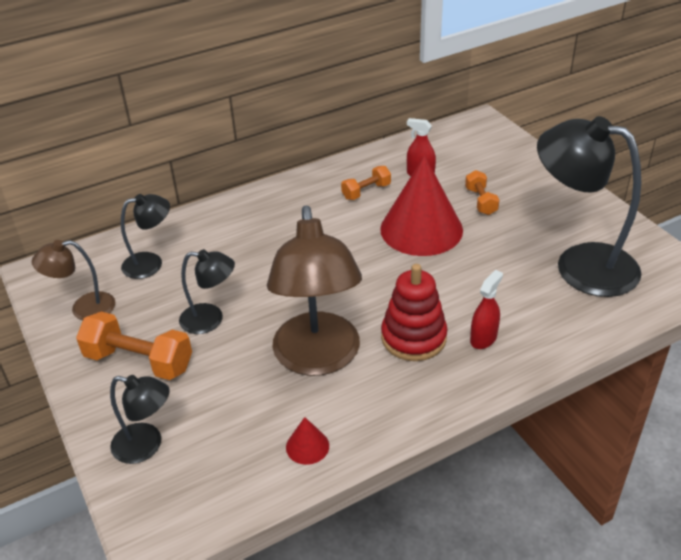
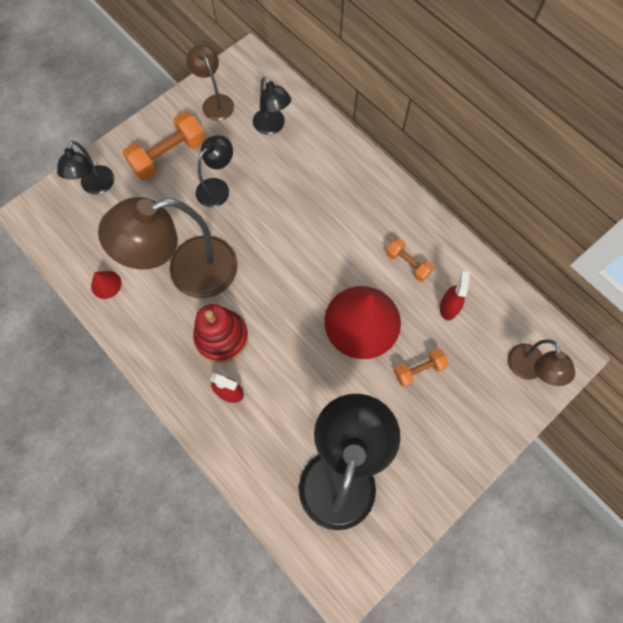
camera: 75 degrees right, 30 degrees up
orange dumbbell [76,312,192,380] -> orange dumbbell turned 45 degrees clockwise [122,112,206,181]
black lamp [179,249,235,334] -> black lamp turned 135 degrees counterclockwise [196,135,233,208]
none -> brown lamp [508,339,575,386]

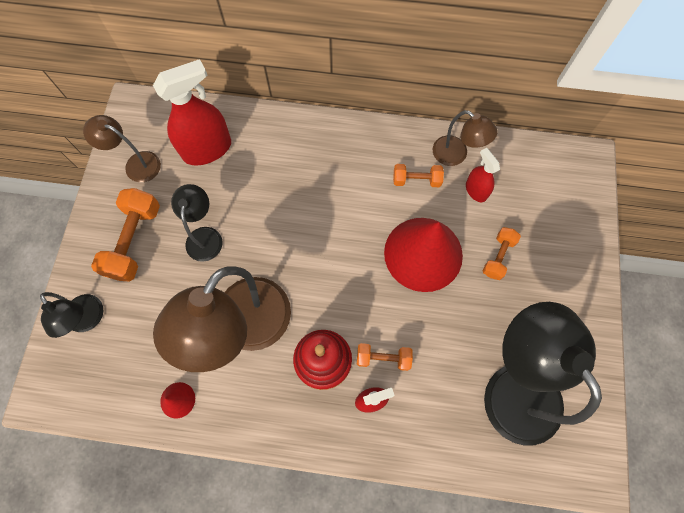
camera: 40 degrees left, 0 degrees up
black lamp [253,77,291,135] -> red spray bottle [153,59,231,166]
brown lamp [508,339,575,386] -> brown lamp moved to [433,110,497,166]
none -> orange dumbbell [357,343,413,371]

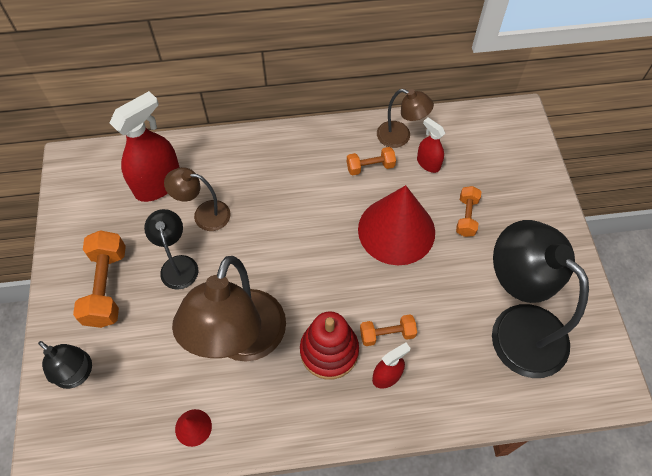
camera: 15 degrees left, 10 degrees down
brown lamp [83,115,161,182] -> brown lamp moved to [164,167,231,231]

